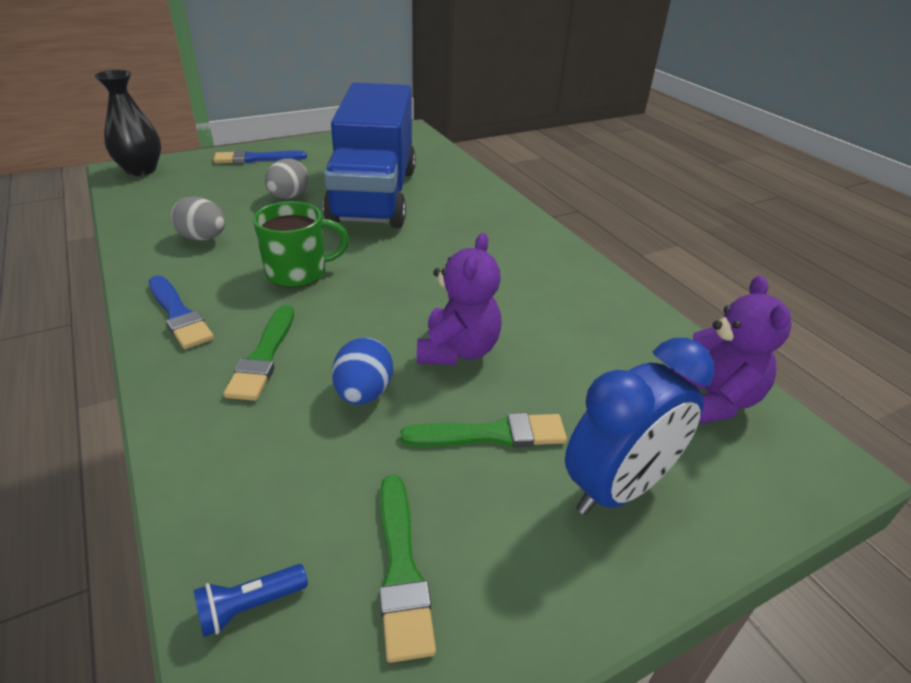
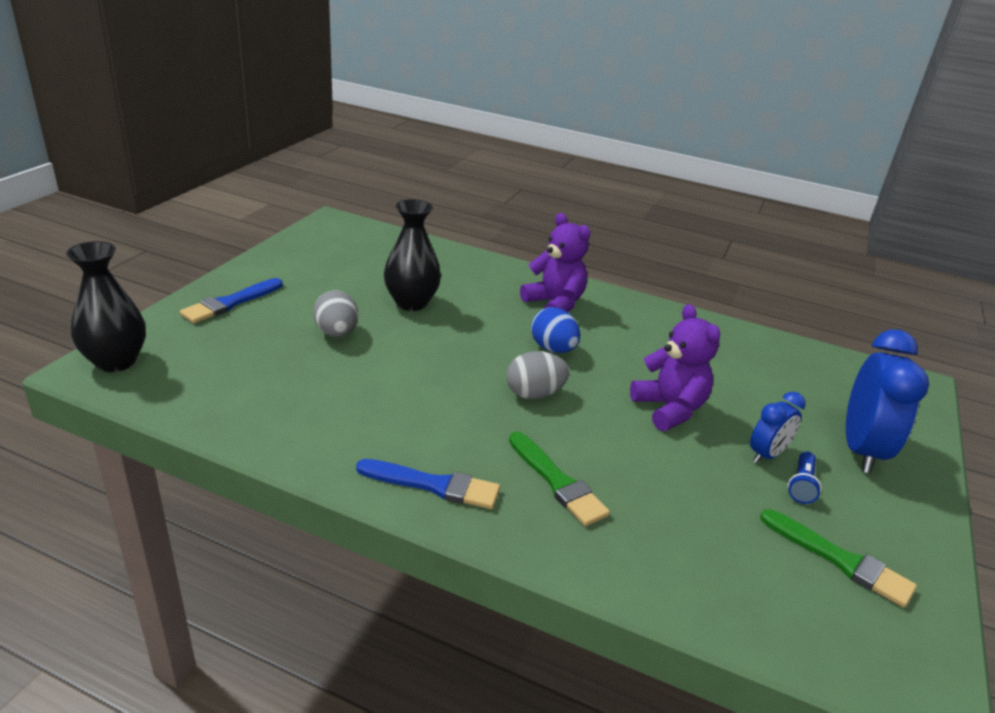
camera: 40 degrees left, 5 degrees down
grey egg [170,196,225,241] -> grey egg moved to [506,351,569,399]
blue flashlight [193,564,308,637] -> blue flashlight moved to [788,451,822,504]
green mug [253,201,349,288] -> none
blue truck [323,82,416,228] -> black vase [384,199,441,311]
blue egg [332,337,393,405] -> blue egg moved to [531,307,580,353]
green brush [400,413,567,447] -> blue clock [750,392,805,463]
purple teddy bear [670,276,792,424] -> purple teddy bear moved to [520,213,590,312]

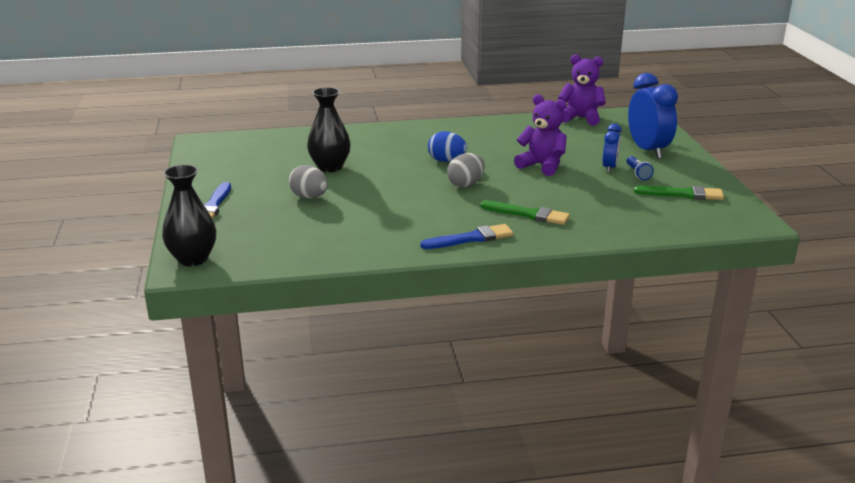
camera: 30 degrees left, 5 degrees down
purple teddy bear [520,213,590,312] -> purple teddy bear moved to [558,54,606,126]

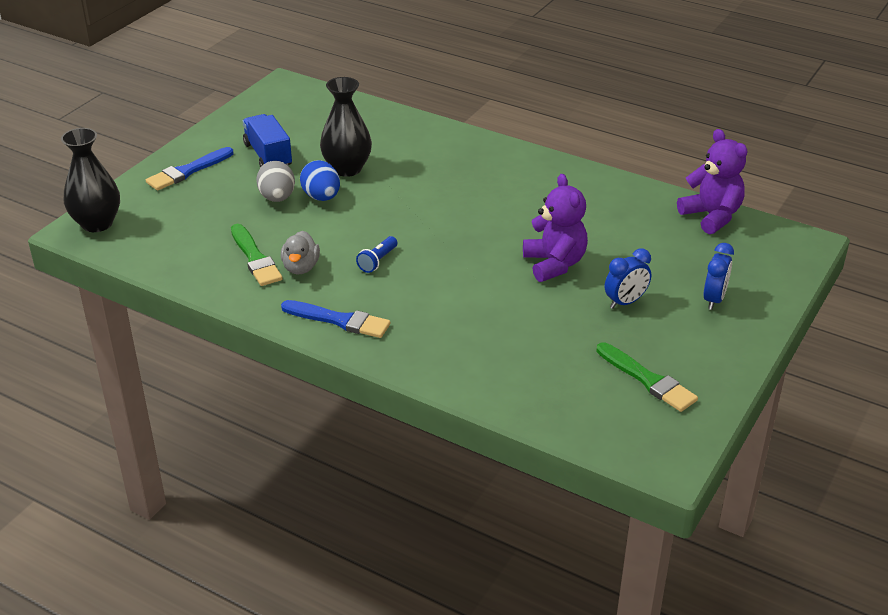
camera: 40 degrees right, 10 degrees up
blue egg [428,131,467,162] -> blue egg moved to [300,160,340,201]
grey egg [447,153,485,187] -> none
green brush [480,200,570,225] -> green brush moved to [231,224,283,286]
blue flashlight [627,156,654,180] -> blue flashlight moved to [356,236,397,273]
blue clock [628,73,678,159] -> blue clock [703,243,734,310], size x0.55
none -> blue truck [242,114,292,168]
none -> grey duck [281,231,320,274]

